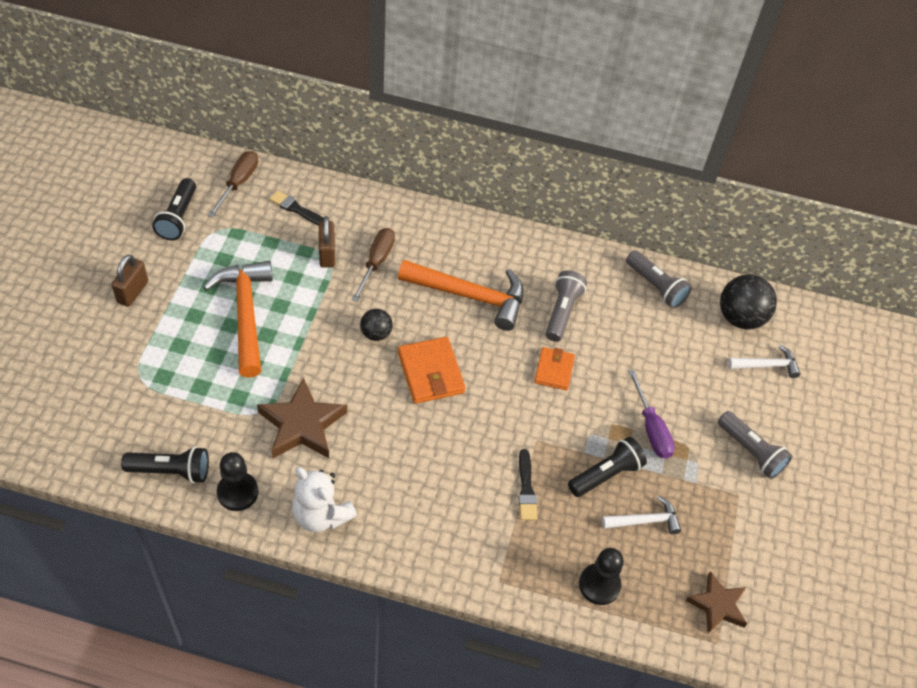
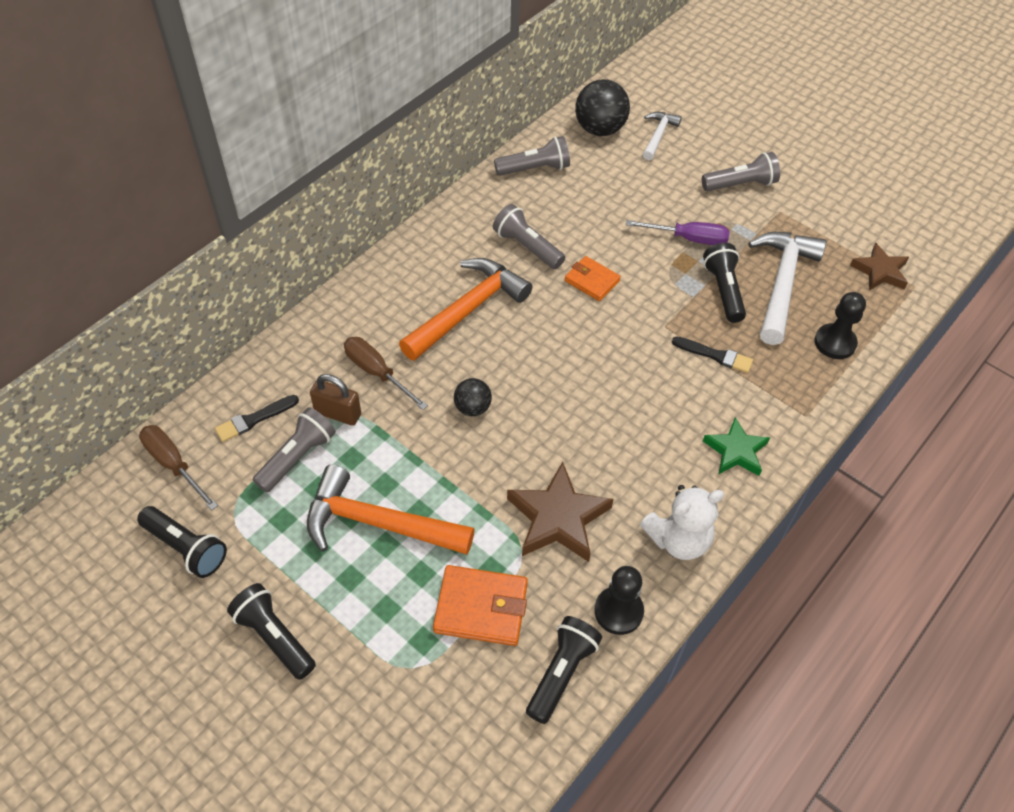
camera: 60 degrees left, 0 degrees up
brown padlock [112,255,148,307] -> black flashlight [227,583,316,680]
orange wallet [398,337,466,404] -> orange wallet moved to [433,565,528,646]
white hammer [602,496,681,534] -> white hammer [748,232,826,345], size x1.88
none -> grey flashlight [253,407,336,492]
none -> green star [703,417,770,476]

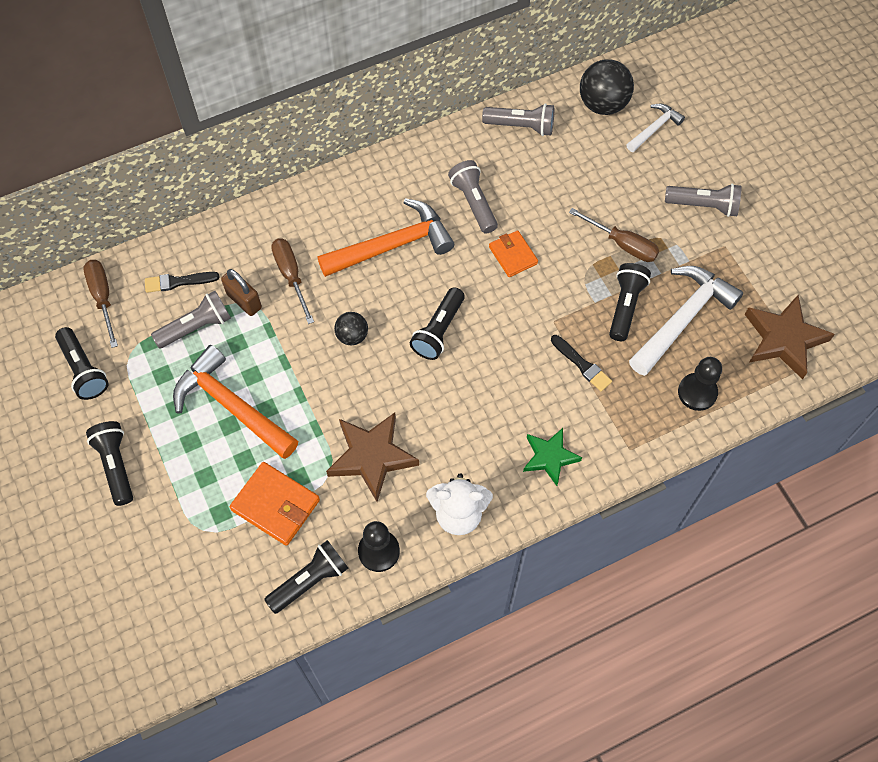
camera: 25 degrees right, 10 degrees up
purple screwdriver [626,220,730,245] -> brown screwdriver [569,208,659,262]
brown star [850,243,909,291] -> brown star [745,295,835,380], size x1.55
none -> black flashlight [410,287,465,360]

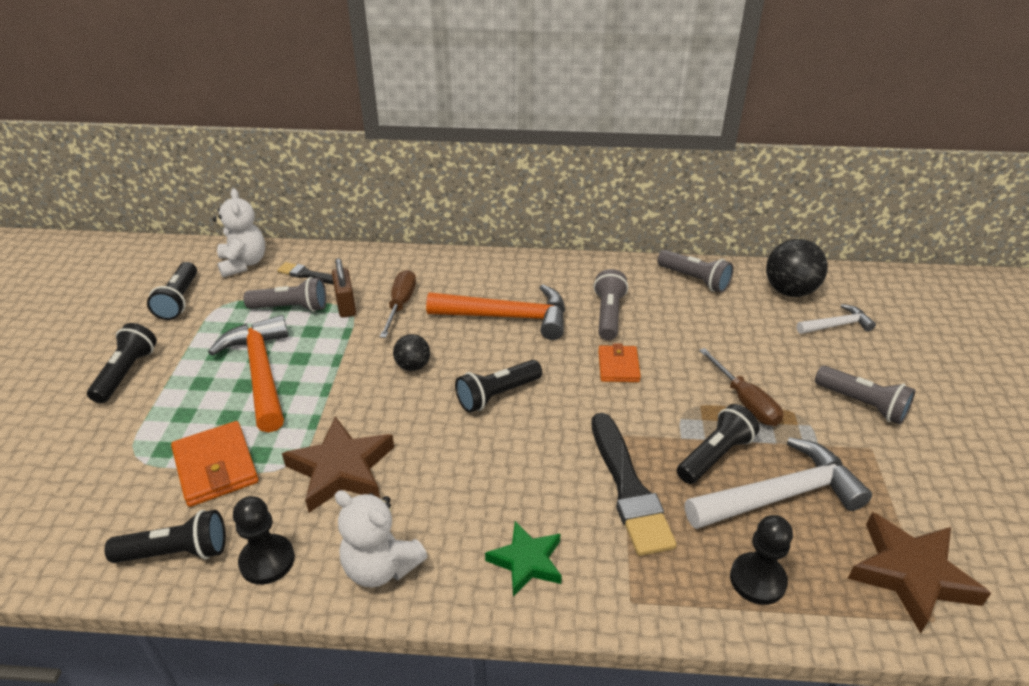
camera: 30 degrees right, 25 degrees down
brown screwdriver [83,260,118,348] -> white teddy bear [213,189,265,277]
black brush [551,335,612,392] -> black brush [592,413,677,556], size x1.86

